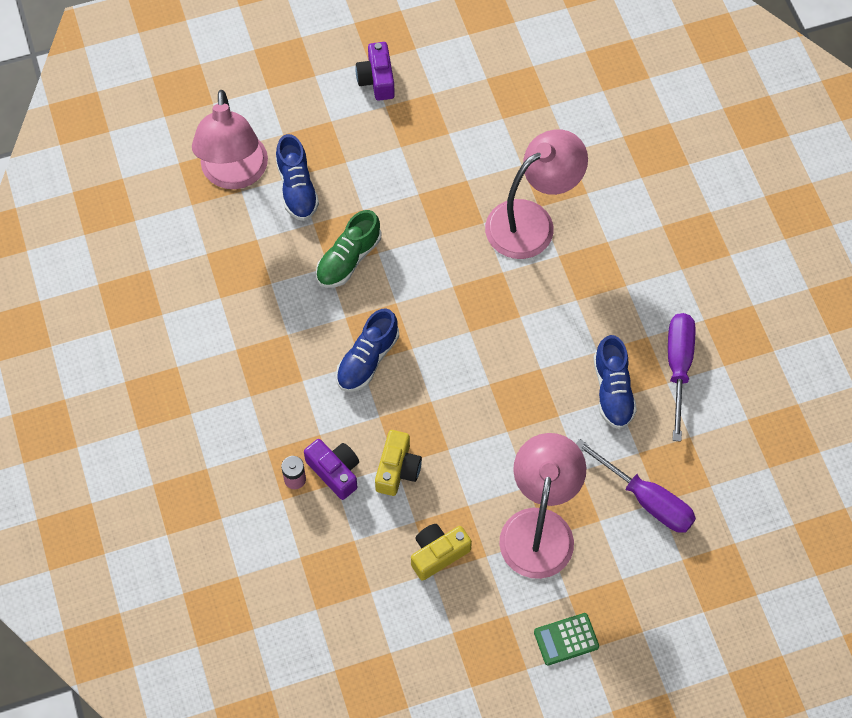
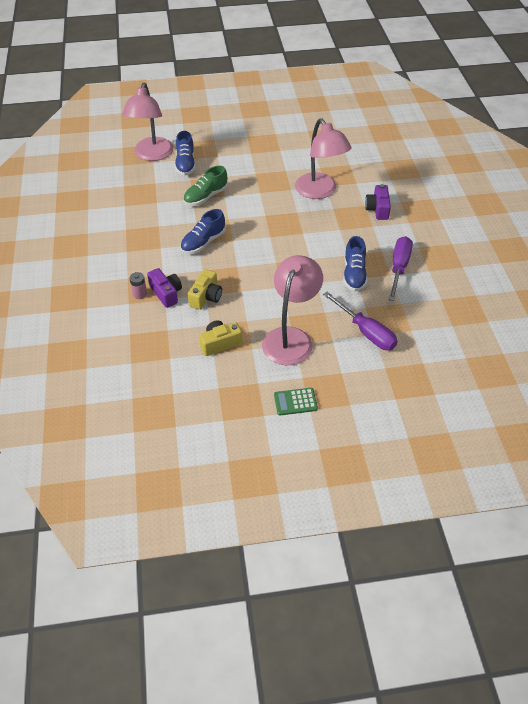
camera: 10 degrees right, 15 degrees down
purple camera [356,42,395,101] -> purple camera moved to [365,184,391,220]
pink lamp [485,129,588,259] -> pink lamp turned 90 degrees clockwise [295,118,352,199]

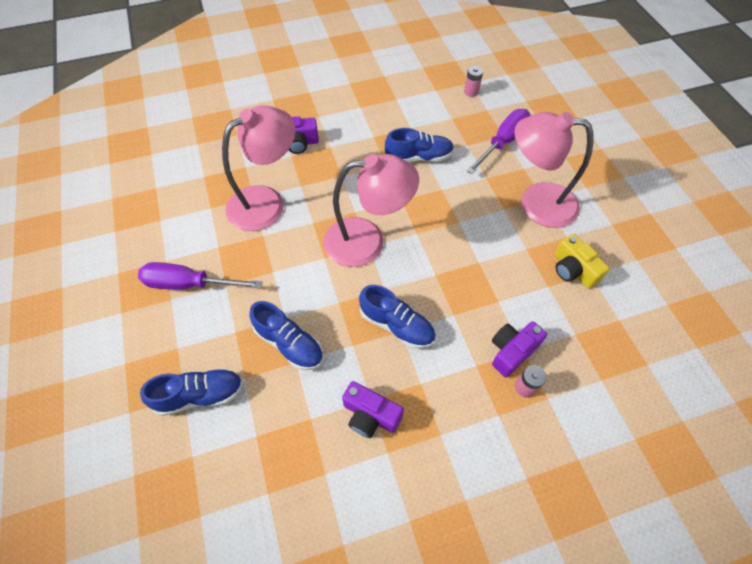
camera: 100 degrees left, 10 degrees up
pink lamp [122,83,173,161] -> pink lamp moved to [323,154,419,267]
green shoe [183,166,228,206] -> blue shoe [249,301,323,370]
yellow camera [188,269,222,310] -> none
green calculator [274,388,318,416] -> none
purple screwdriver [389,236,413,301] -> purple screwdriver moved to [138,262,262,290]
none -> purple camera [342,381,404,438]
none -> pink battery [464,66,483,97]

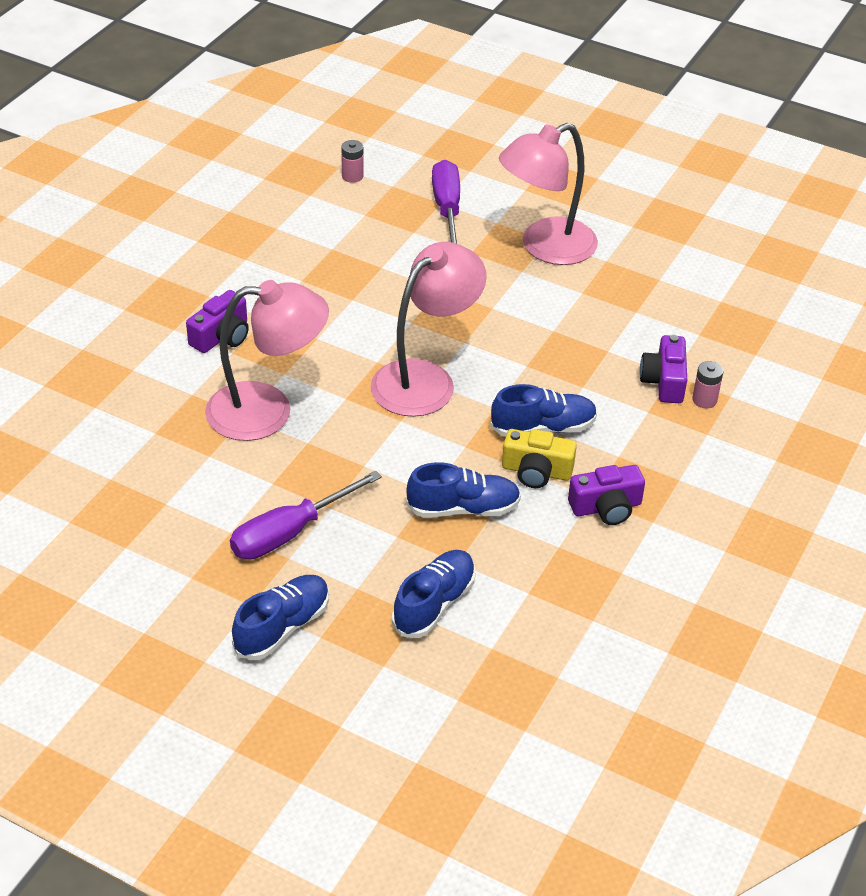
camera: 45 degrees left, 15 degrees down
pink lamp [222,105,296,231] -> pink lamp turned 75 degrees clockwise [205,280,329,441]
blue shoe [384,128,454,162] -> blue shoe moved to [232,575,329,660]
yellow camera [555,234,610,288] -> yellow camera moved to [502,429,577,488]

